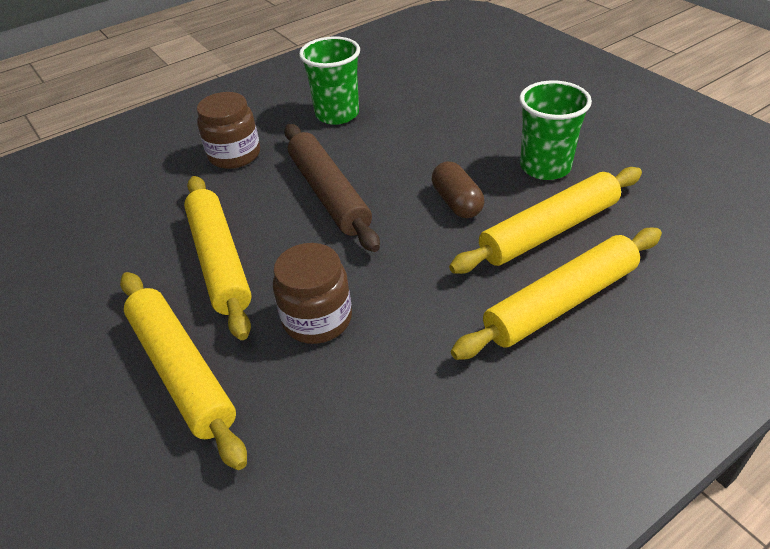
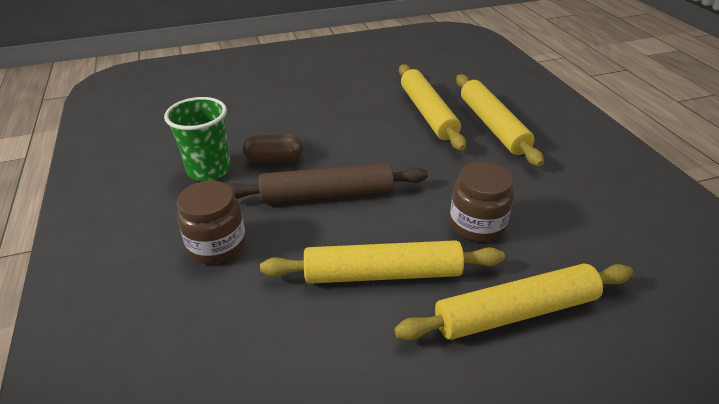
camera: 75 degrees left, 5 degrees down
brown capsule [432,161,484,218] -> brown capsule moved to [243,134,303,163]
green cup [519,81,592,180] -> none

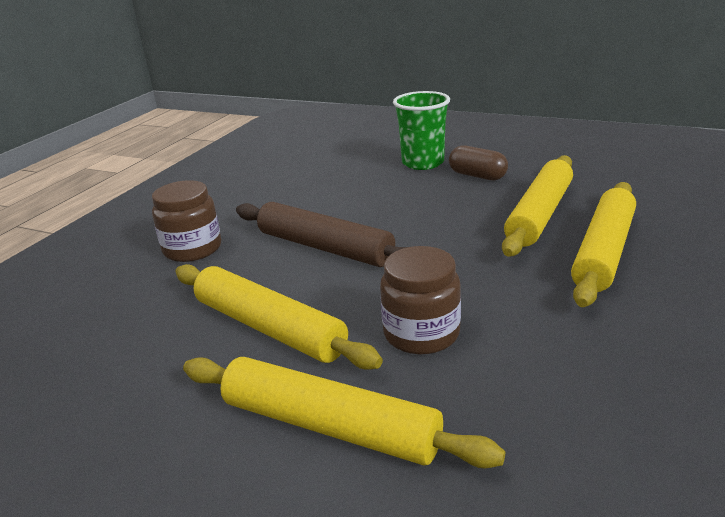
camera: 45 degrees right, 10 degrees down
green cup [164,97,231,181] -> green cup moved to [393,91,450,170]
brown capsule [243,134,303,163] -> brown capsule moved to [449,145,508,180]

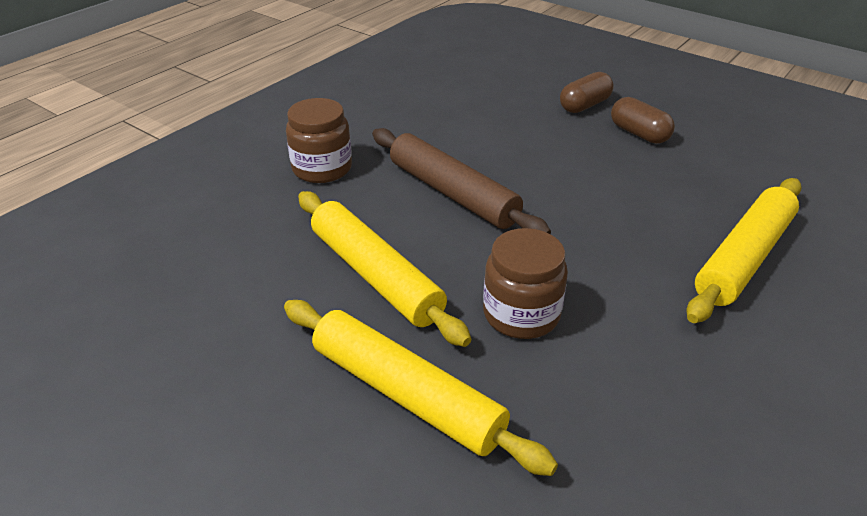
camera: 10 degrees right, 10 degrees up
green cup [393,91,450,170] -> brown capsule [560,72,614,113]
yellow rolling pin [502,155,573,257] -> none

